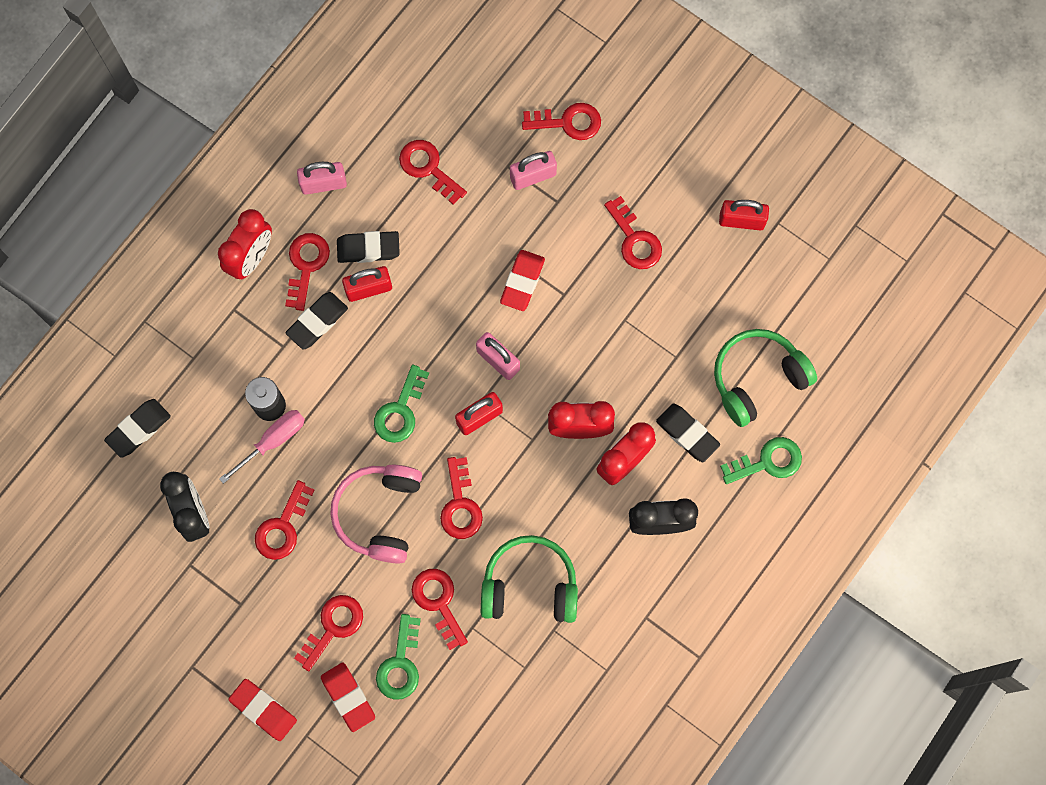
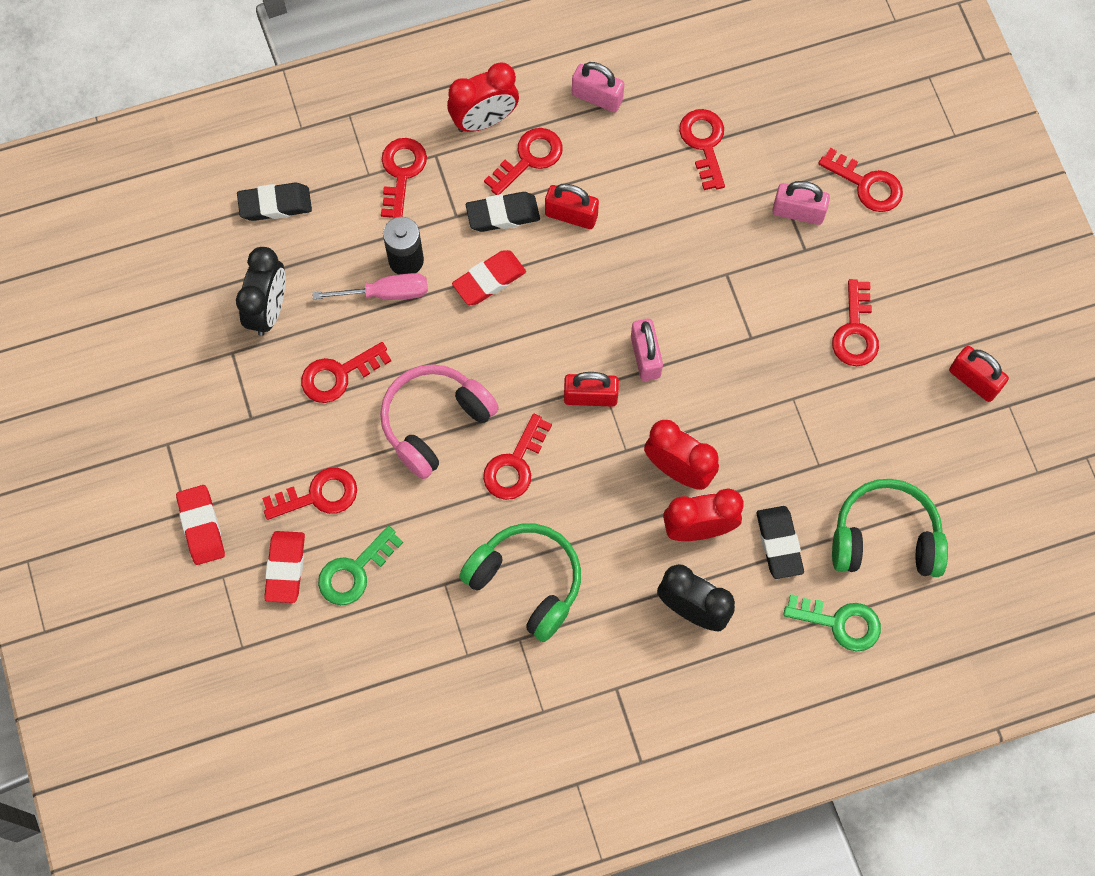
camera: 35 degrees right, 5 degrees down
black eraser [337,231,400,263] -> none
green key [374,364,429,443] -> none
red key [412,569,468,650] -> red key moved to [381,138,427,218]
red eraser [500,250,545,311] -> red eraser moved to [452,250,526,305]

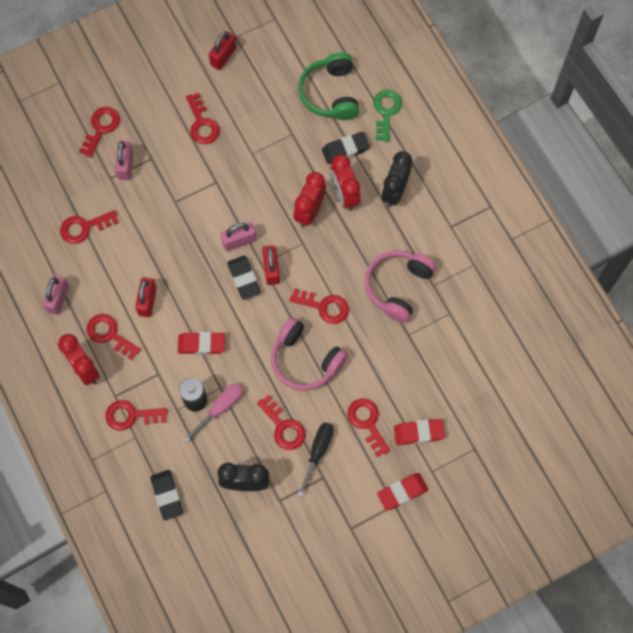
camera: 100 degrees left, 0 degrees up
pink screwdriver [312,273,428,300] -> pink screwdriver turned 60 degrees clockwise [184,383,243,442]
green key [318,526,403,605] -> none
red eraser [452,250,526,305] -> red eraser turned 45 degrees counterclockwise [178,332,225,355]
green headphones [459,524,581,642] -> pink headphones [365,250,436,323]
black eraser [466,192,540,232] -> black eraser moved to [227,256,261,300]
red key [832,279,879,366] -> red key turned 75 degrees clockwise [186,93,219,144]
none -> black screwdriver [298,423,334,497]

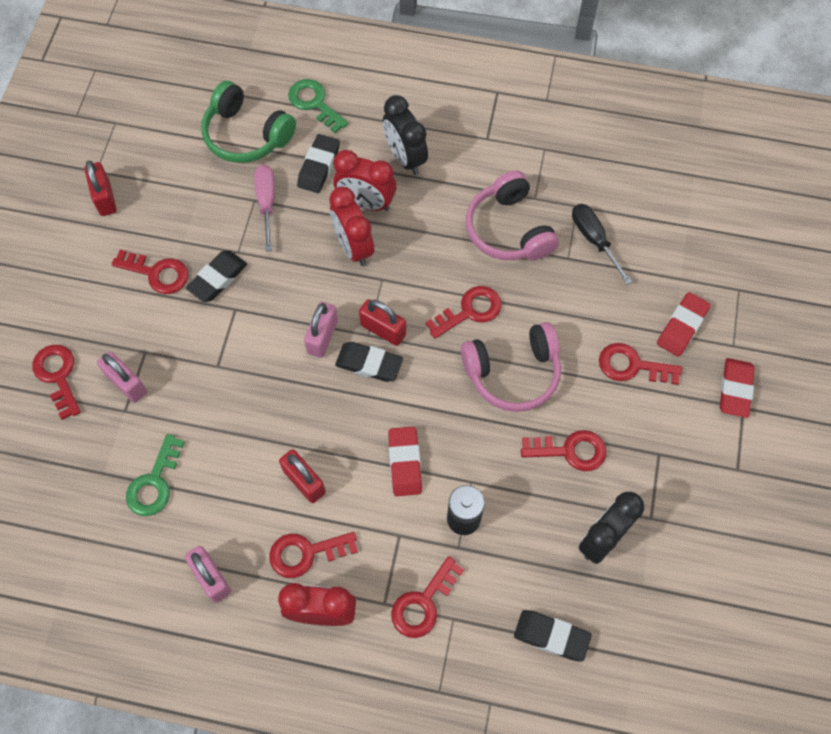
camera: 50 degrees left, 5 degrees down
red key [60,210,119,244] -> green key [126,434,185,516]
red eraser [178,332,225,355] -> red eraser turned 45 degrees counterclockwise [388,427,422,496]
pink screwdriver [184,383,243,442] -> pink screwdriver moved to [255,165,275,251]
black screwdriver [298,423,334,497] -> black screwdriver moved to [572,204,632,285]
none -> black eraser [186,251,247,302]

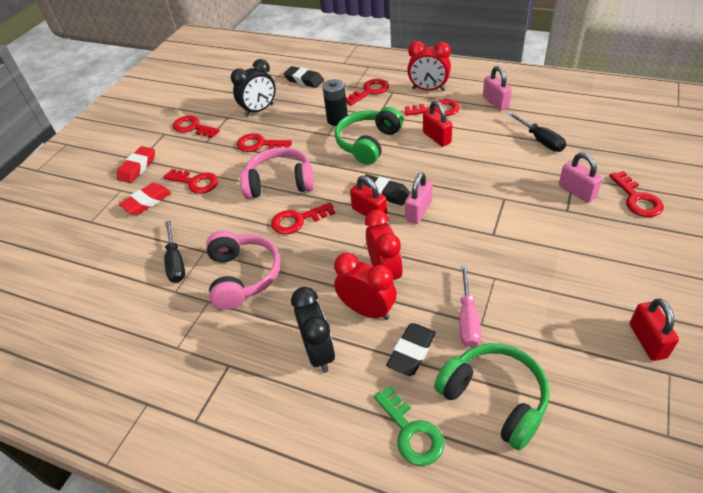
camera: 165 degrees left, 20 degrees down
red key [111,249,189,294] -> red key moved to [173,115,220,138]
green key [126,434,185,516] -> black screwdriver [507,112,566,152]
black eraser [186,251,247,302] -> none
red eraser [388,427,422,496] -> green headphones [335,107,403,165]

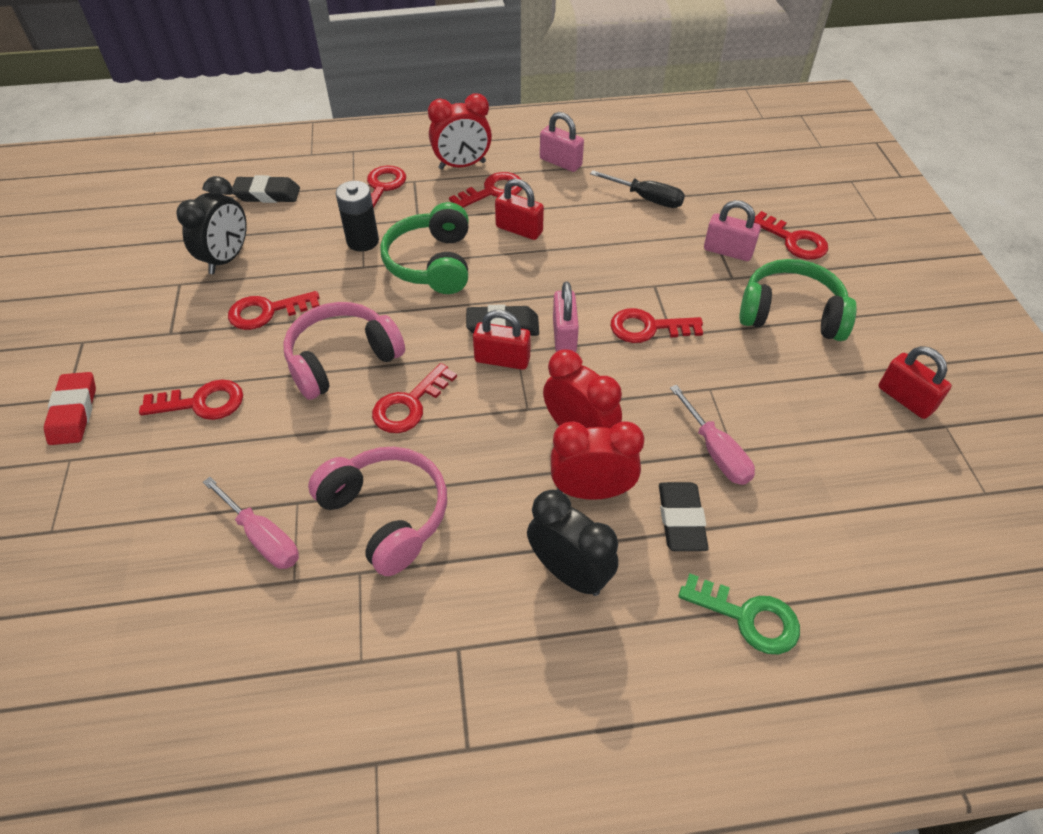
camera: 35 degrees left, 5 degrees up
red eraser [119,183,172,215] -> none
black screwdriver [164,221,185,283] -> pink screwdriver [203,477,299,569]
red key [173,115,220,138] -> red key moved to [611,308,703,343]
green headphones [434,343,550,451] -> green headphones moved to [739,259,857,341]

